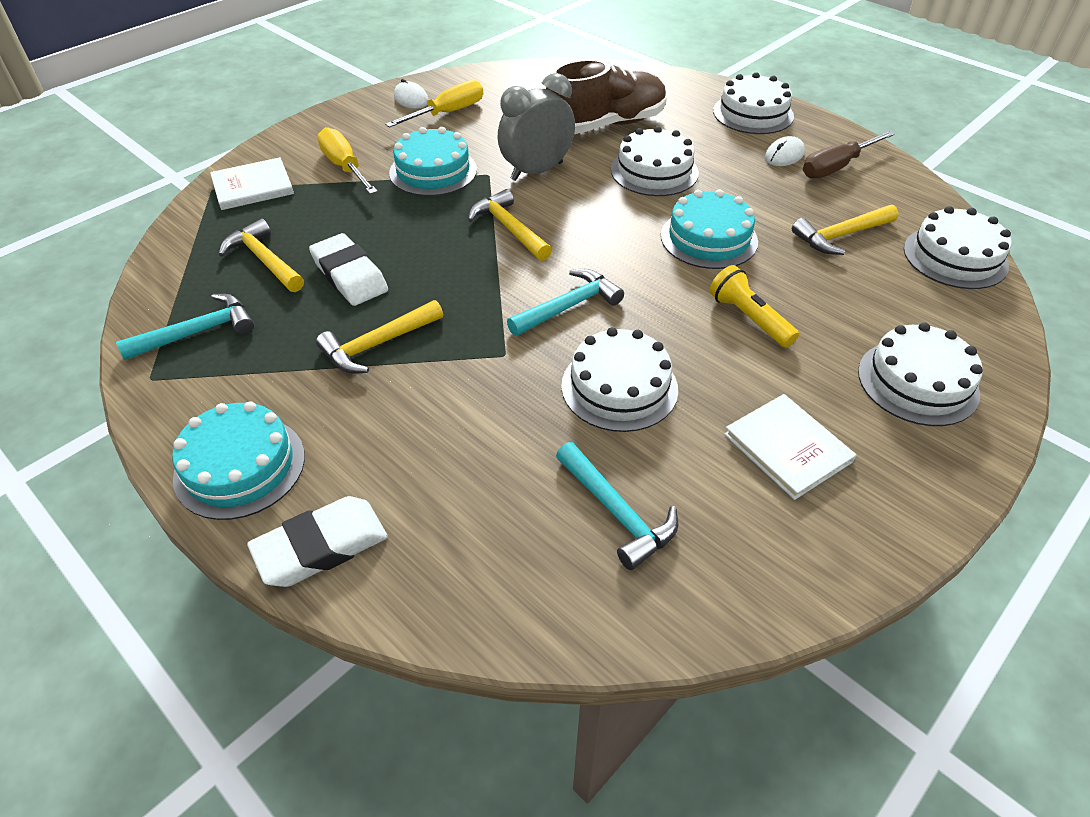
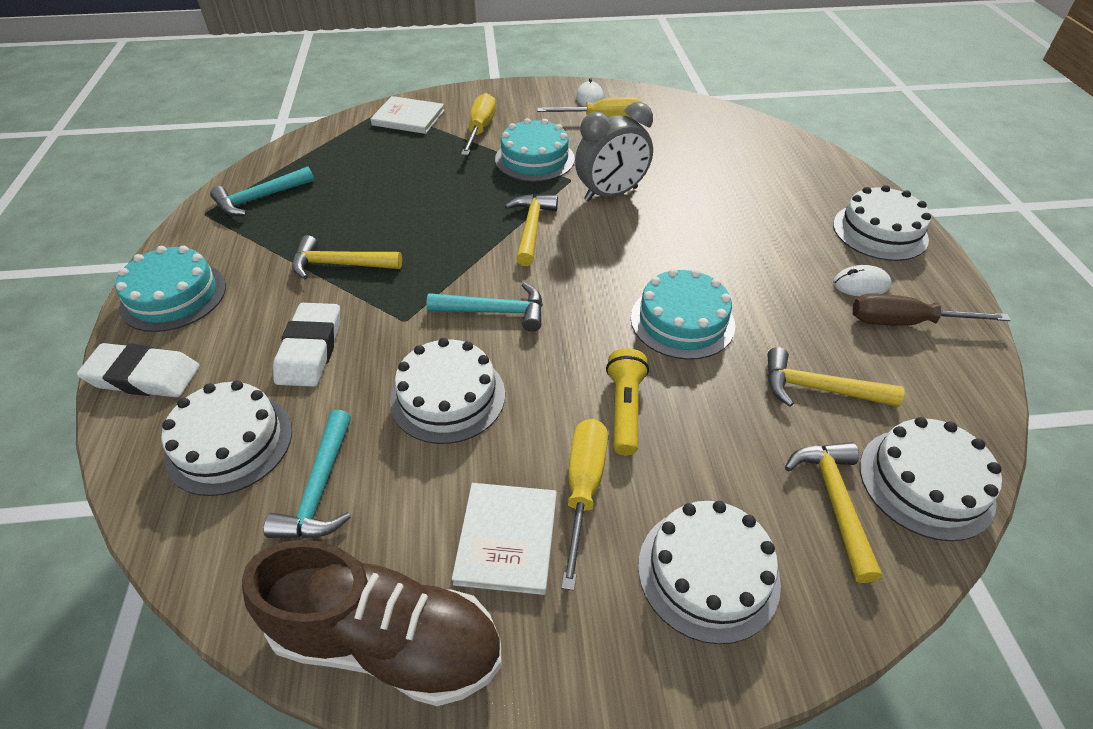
camera: 40 degrees right, 0 degrees up
turquoise hammer [116,294,254,360] -> turquoise hammer turned 135 degrees clockwise [210,167,314,216]
yellow hammer [219,219,304,292] -> yellow hammer moved to [785,442,882,583]
white eraser [309,233,388,306] -> white eraser moved to [273,303,340,387]
grey clock [498,73,575,181] -> grey clock turned 150 degrees clockwise [575,102,653,201]
brown shoe [546,59,667,134] -> brown shoe moved to [242,540,502,706]
white cake [611,126,699,196] -> white cake moved to [161,381,292,496]
none -> yellow screwdriver [561,419,608,591]

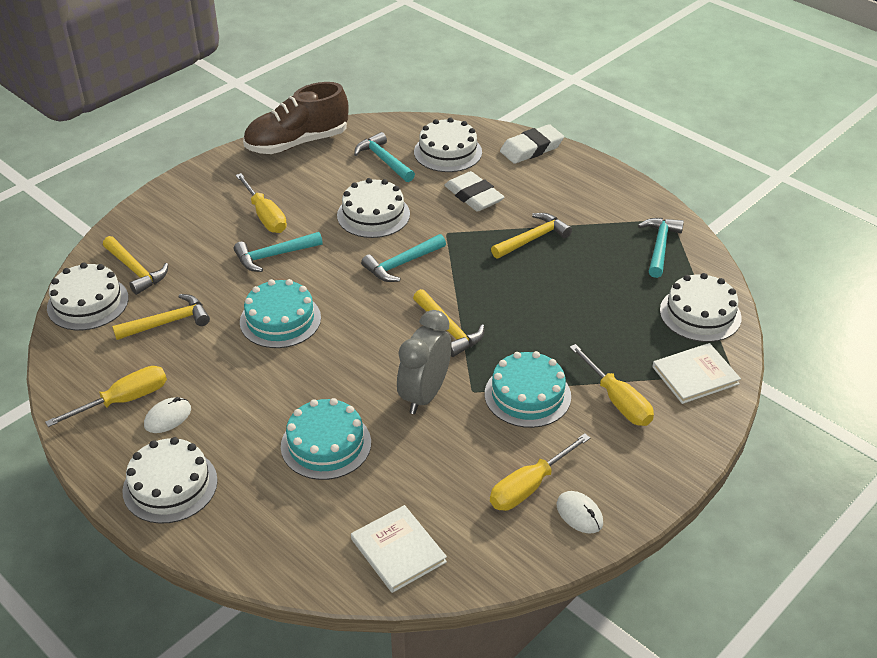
camera: 140 degrees right, 5 degrees down
turquoise cake [115,245,226,332] -> turquoise cake moved to [281,398,371,480]
white book [452,483,557,595] -> white book moved to [351,505,447,593]
yellow flashlight [606,348,649,455] -> turquoise hammer [234,232,323,272]
white cake [638,501,781,644] -> white cake moved to [660,273,742,342]
brown screwdriver [853,294,1011,326] -> yellow screwdriver [45,366,167,427]

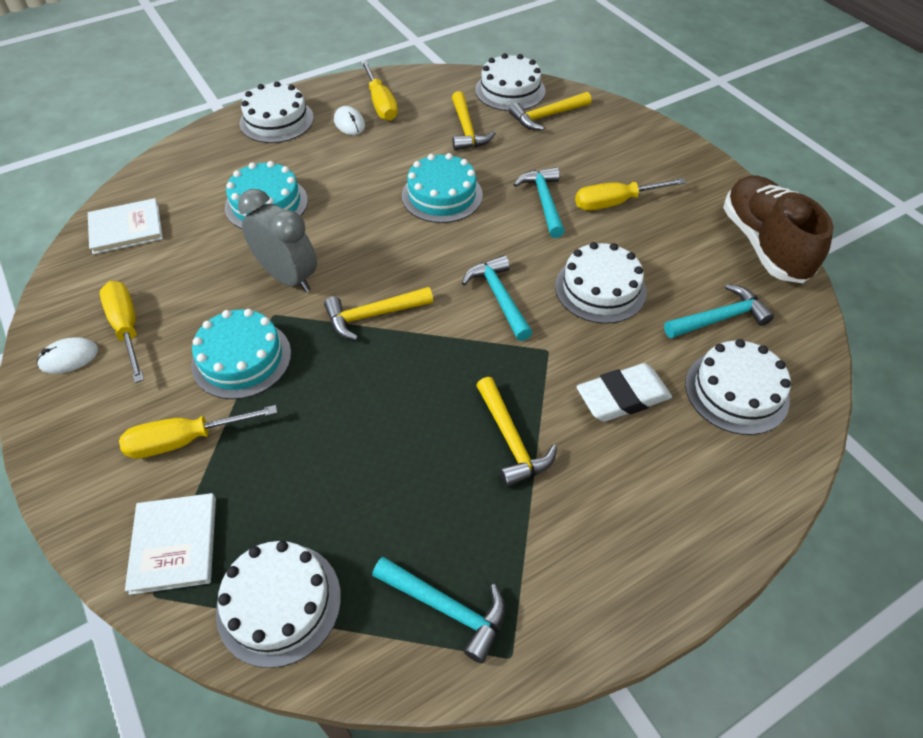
camera: 105 degrees right, 10 degrees up
white eraser [500,124,564,164] -> none

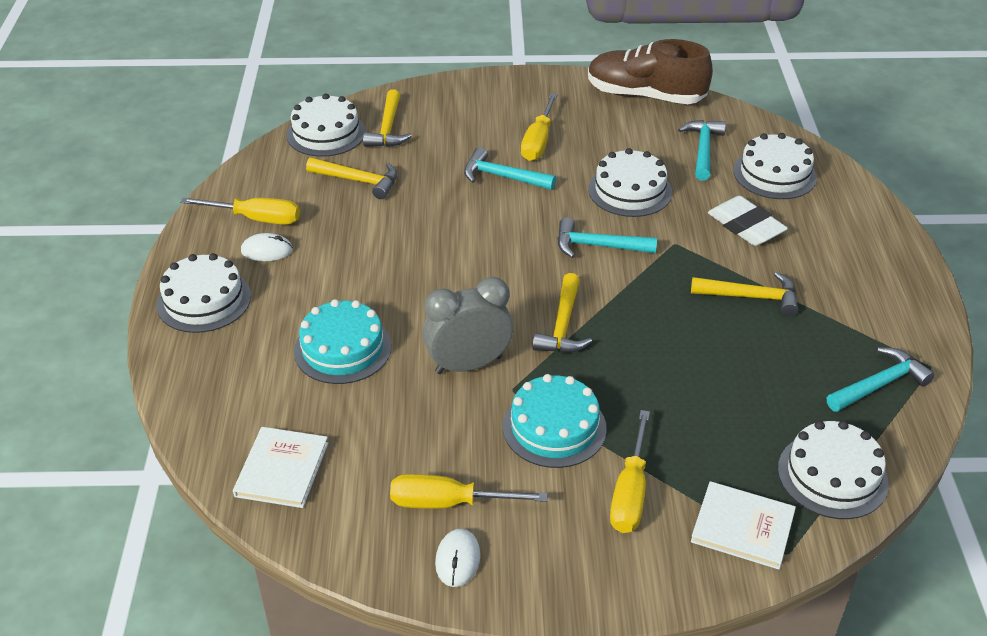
camera: 60 degrees left, 10 degrees down
turquoise cake [402,153,483,223] -> none
white eraser [577,363,672,422] -> white eraser turned 45 degrees counterclockwise [708,196,788,246]

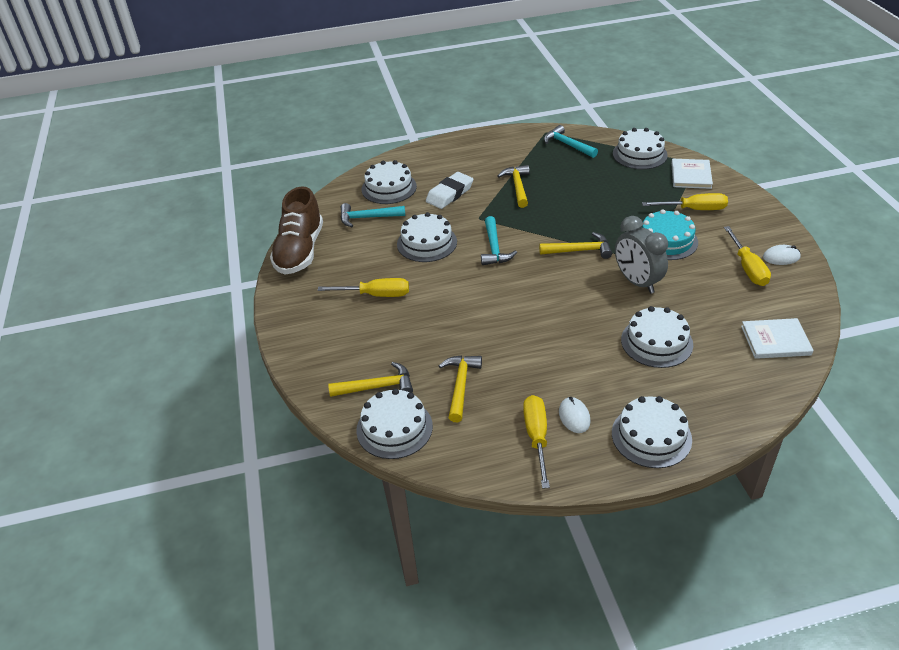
camera: 100 degrees left, 0 degrees up
turquoise cake [294,299,391,384] -> white cake [621,306,693,368]
turquoise hammer [464,147,556,190] -> none

